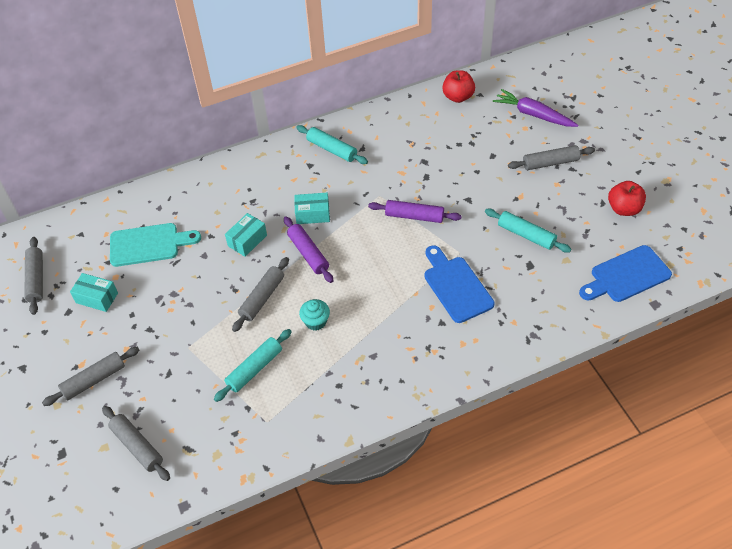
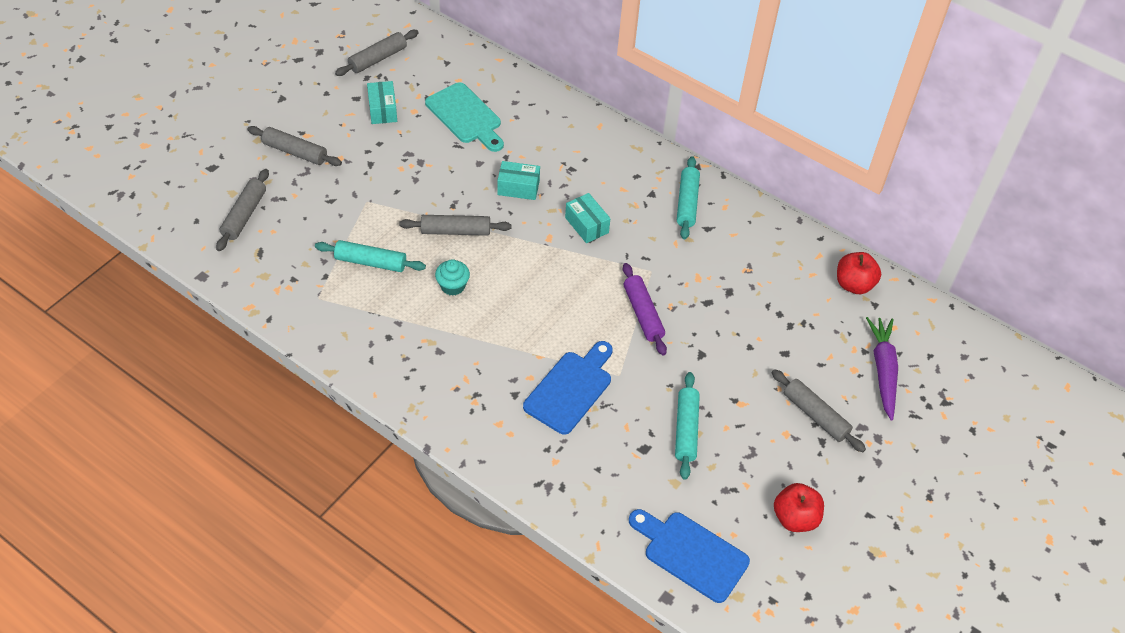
camera: 55 degrees right, 0 degrees up
purple rolling pin [284,216,333,283] -> none

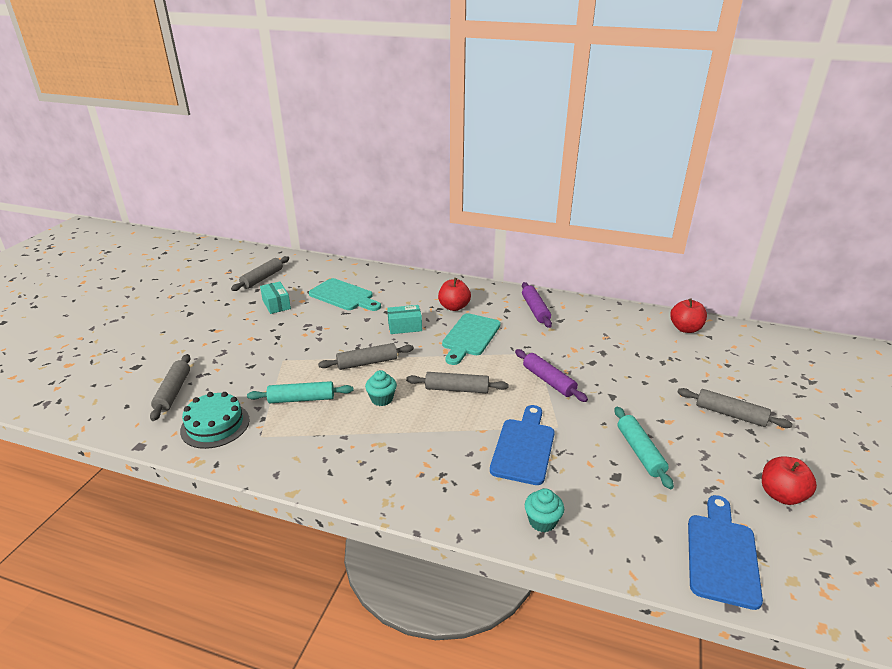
camera: 15 degrees left, 20 degrees down
grey rolling pin [247,126,342,166] -> grey rolling pin moved to [406,372,509,393]
turquoise box [565,193,611,243] -> turquoise cutting board [442,313,501,365]
blue cutting board [629,509,750,603] -> blue cutting board turned 90 degrees clockwise [688,495,763,610]
turquoise rolling pin [677,156,700,239] -> purple rolling pin [522,282,552,328]
purple carrot [866,317,898,421] -> none
none -> turquoise cake [180,392,250,449]
none -> red apple [438,278,471,311]
none -> turquoise cupcake [525,488,564,532]

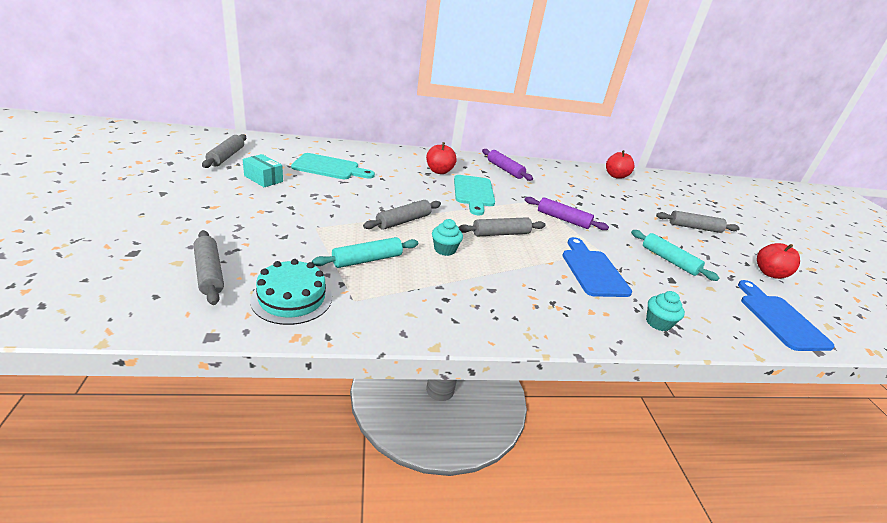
camera: 30 degrees left, 0 degrees up
turquoise box [387,305,422,334] -> none

